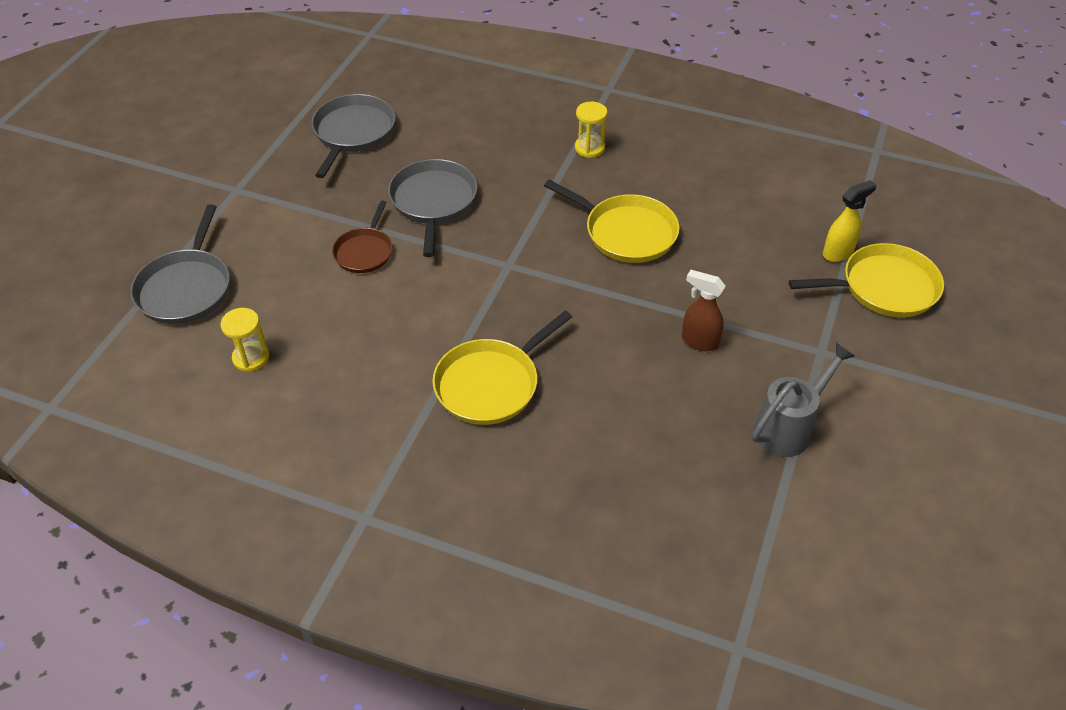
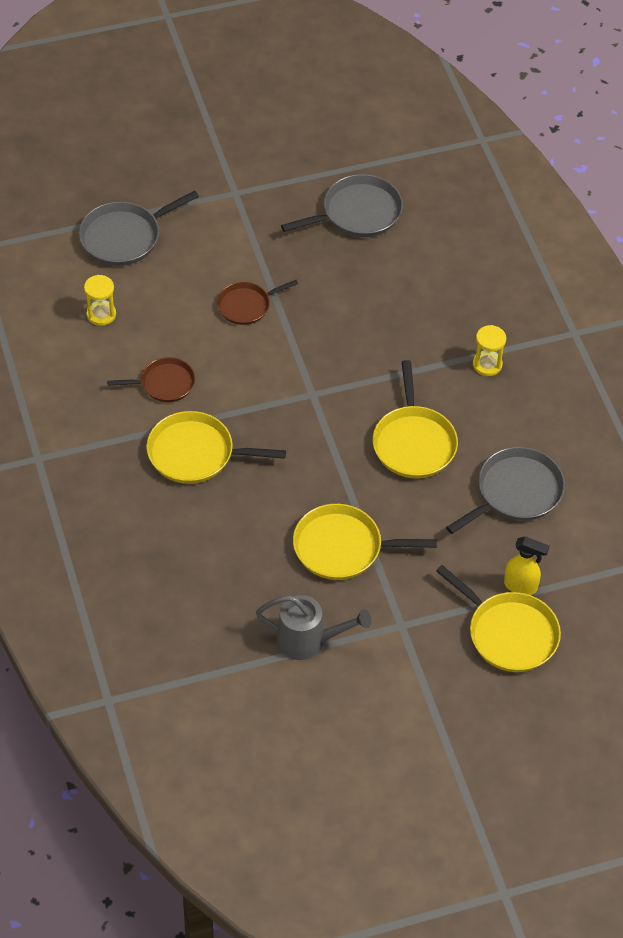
camera: 50 degrees right, 5 degrees up
grey pan [388,159,477,257] -> grey pan moved to [446,447,565,534]
brown spray bottle [682,270,725,351] -> yellow pan [293,504,437,580]
none -> brown pan [107,357,195,402]

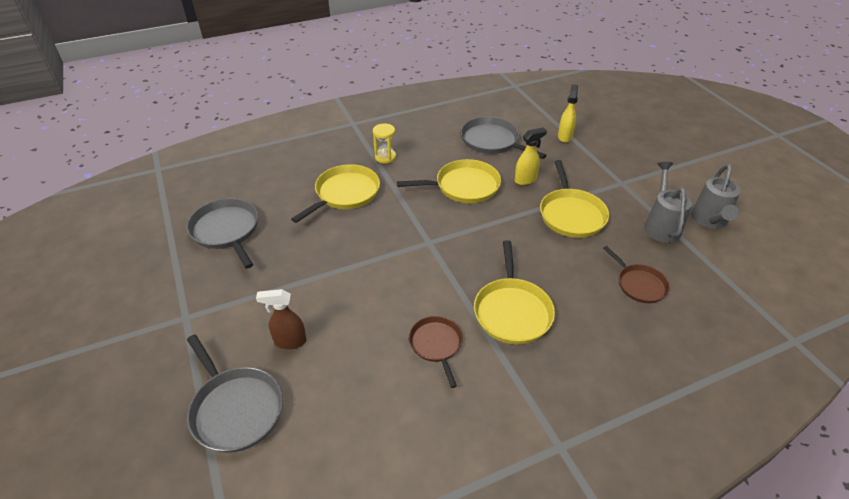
camera: 95 degrees left, 10 degrees down
yellow hourglass [84,275,116,326] -> none
brown pan [217,280,298,325] -> brown pan moved to [603,246,670,303]
yellow pan [436,565,561,672] -> yellow pan moved to [291,164,380,223]
none -> brown spray bottle [256,289,306,349]
none -> yellow spray bottle [515,128,547,185]
none -> grey watering can [691,164,741,229]

